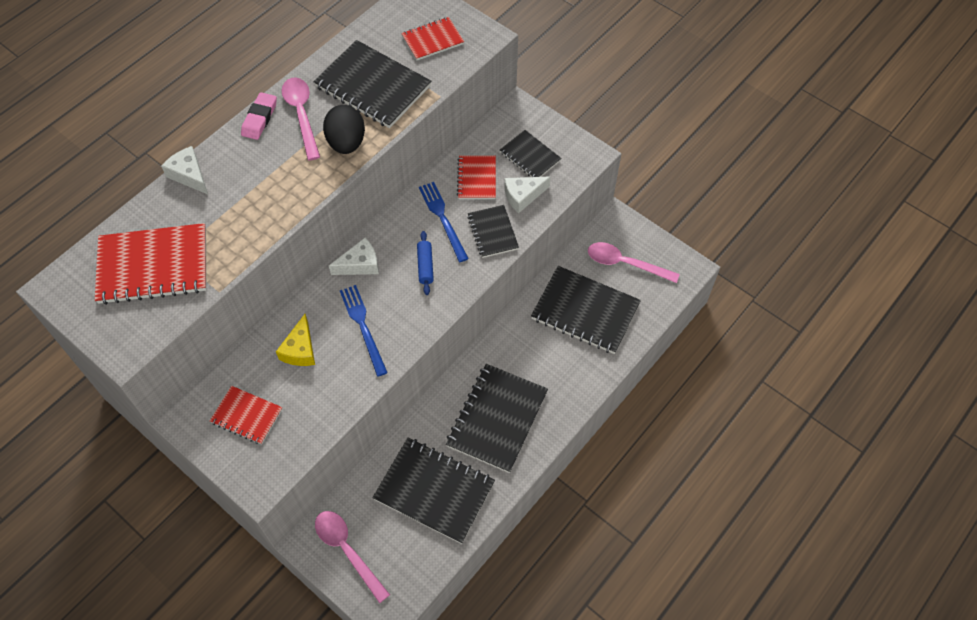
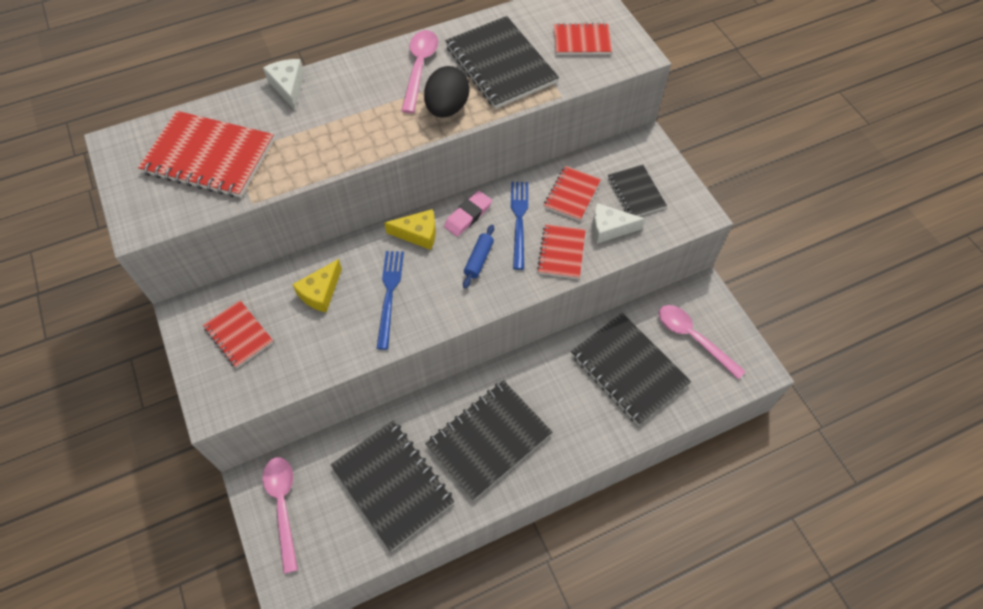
camera: 25 degrees right, 0 degrees up
pink eraser [241,92,277,140] -> pink eraser moved to [444,191,492,237]
white cheese [329,238,379,275] -> yellow cheese [384,209,436,250]
black notebook [467,205,519,258] -> red notebook [537,224,586,279]

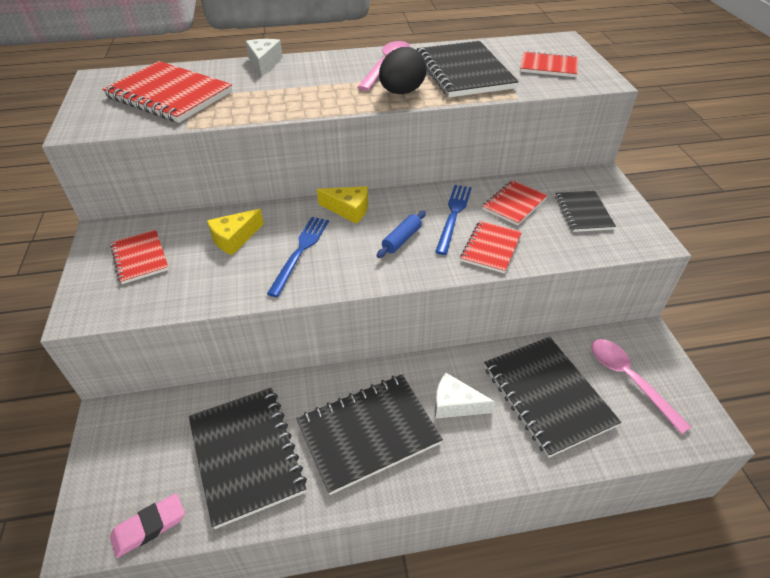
camera: 15 degrees right, 15 degrees down
pink spoon [263,457,298,574] -> none
pink eraser [444,191,492,237] -> pink eraser moved to [110,493,185,558]
white cheese [592,203,645,244] -> white cheese moved to [435,372,495,418]

